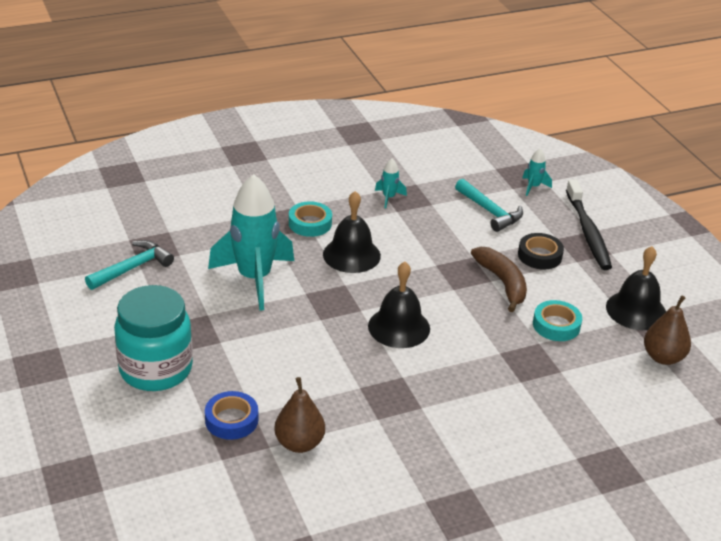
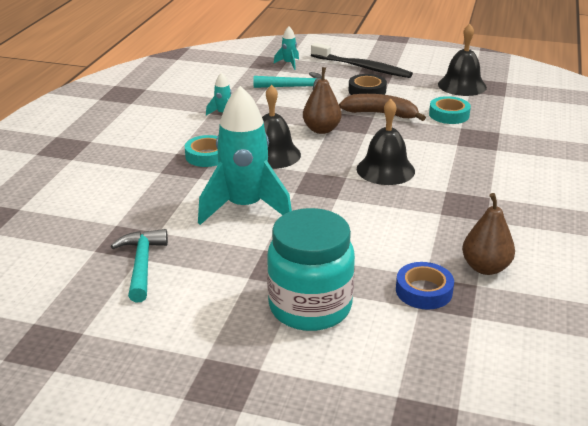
camera: 50 degrees left, 5 degrees down
brown pear [644,295,691,365] -> brown pear moved to [303,67,342,134]

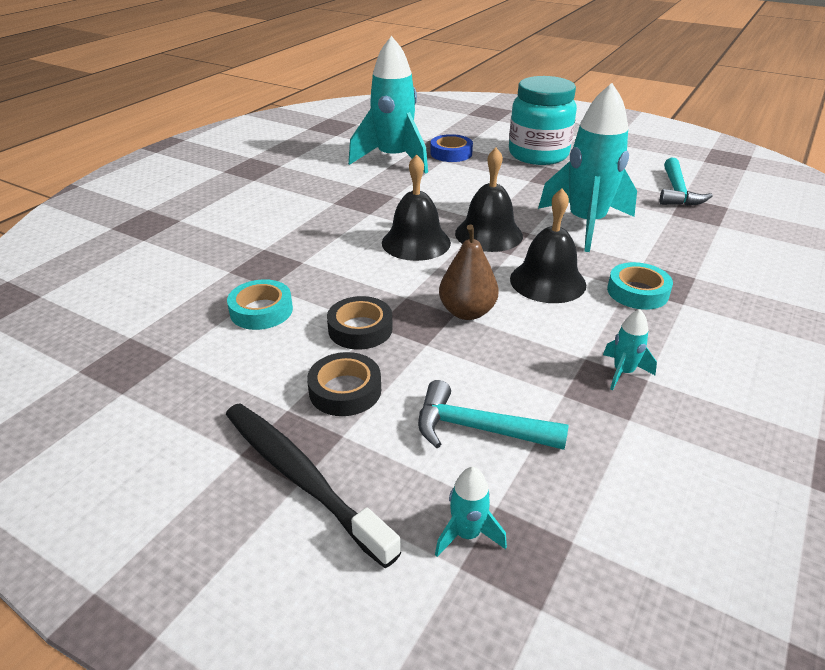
camera: 165 degrees left, 5 degrees up
brown banana [339,94,426,121] -> black tape [327,296,393,350]
black bell [438,24,487,96] -> black bell moved to [455,148,523,252]
brown pear [462,193,515,275] -> turquoise rocket [348,36,428,174]

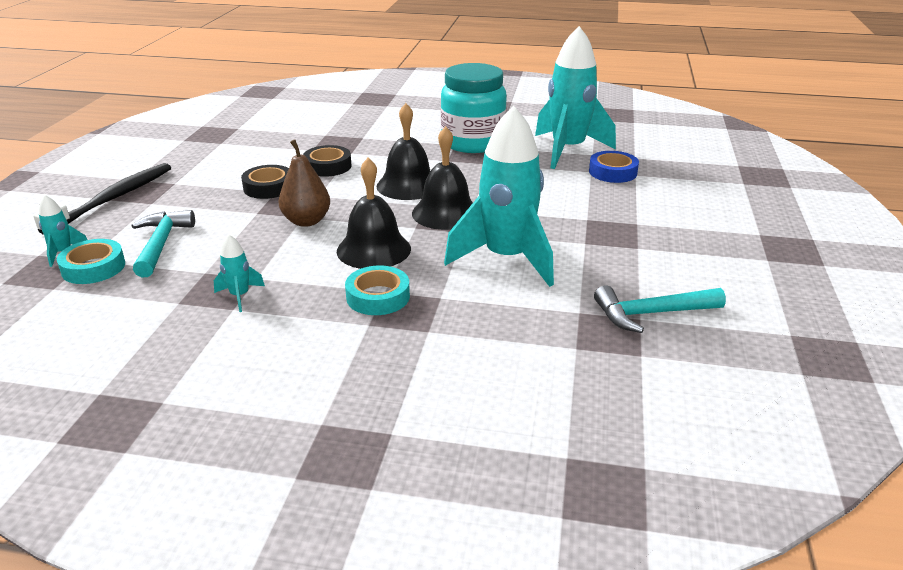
camera: 70 degrees right, 5 degrees down
turquoise tape [227,279,293,330] -> turquoise tape moved to [57,239,125,284]
black tape [307,352,381,416] -> black tape moved to [303,145,351,177]
turquoise jar [509,76,577,165] -> turquoise jar moved to [441,63,507,153]

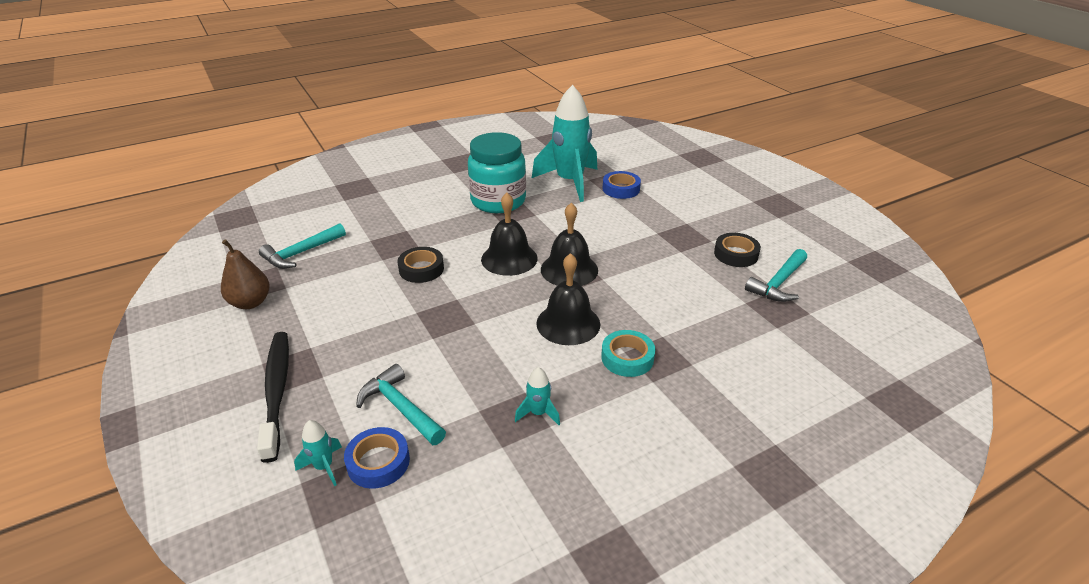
camera: 40 degrees left, 5 degrees up
turquoise tape [57,239,125,284] -> blue tape [344,427,410,489]
black tape [241,165,289,199] -> black tape moved to [714,233,761,267]
brown pear [278,139,330,227] -> brown pear moved to [221,239,270,309]
turquoise rocket [444,106,554,287] -> none
none -> turquoise hammer [259,223,346,269]

